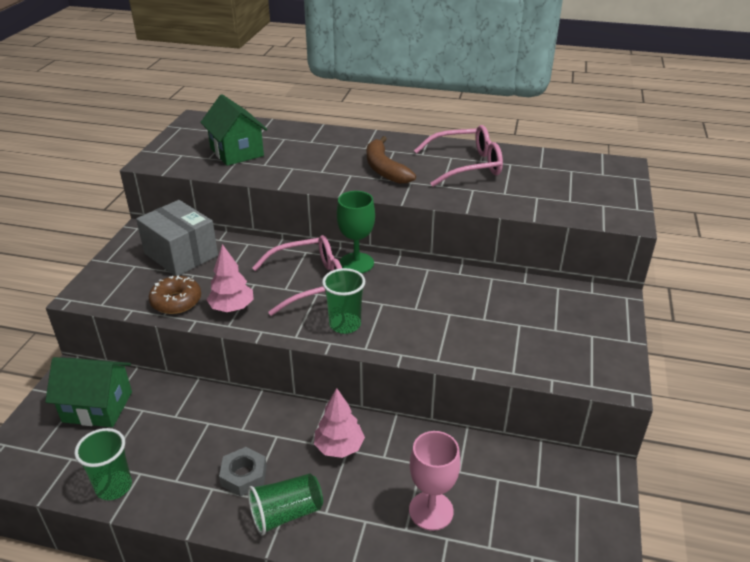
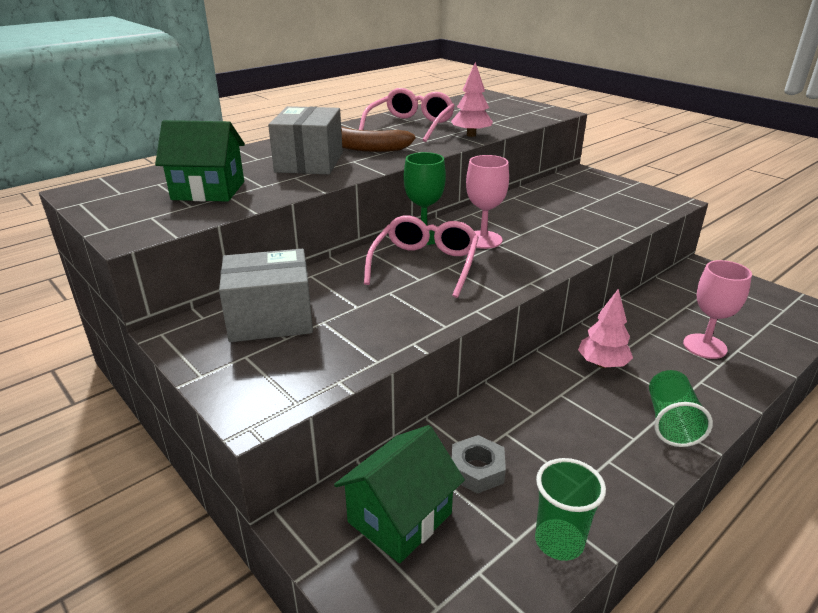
camera: 55 degrees left, 5 degrees down
brown donut [149,275,201,314] -> none
pink tree [207,244,254,312] -> pink tree moved to [451,62,493,137]
grey nut [219,447,267,497] -> grey nut moved to [452,435,506,494]
green cup [322,268,365,334] -> none
none -> grey box [268,106,343,174]
none -> pink goblet [466,155,509,249]

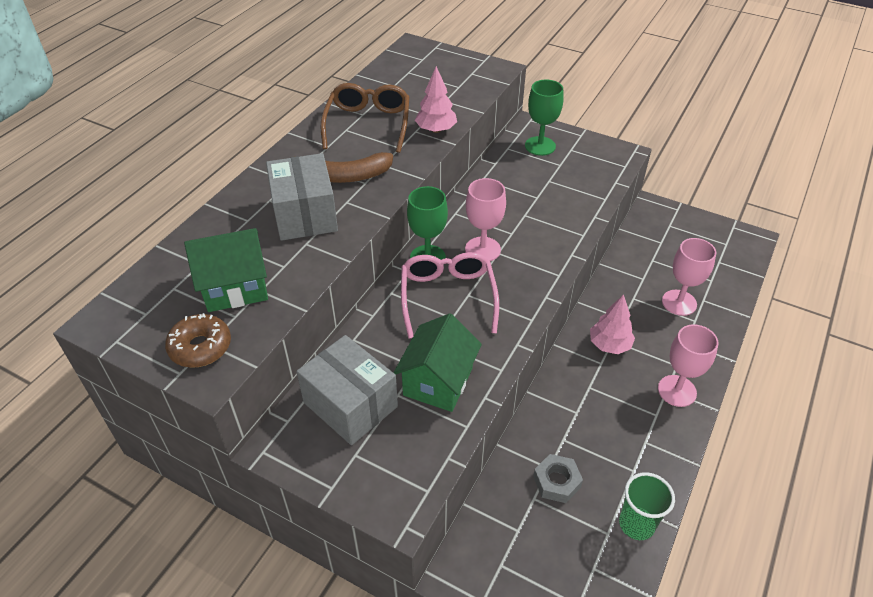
camera: 20 degrees left, 15 degrees up
grey box [219,249,313,342] -> grey box turned 75 degrees clockwise [296,335,398,445]
green house [334,425,465,563] -> green house moved to [393,313,482,412]
pink glasses [359,88,455,142] -> brown glasses [321,83,409,153]
green cup [649,370,713,447] -> pink goblet [658,324,719,407]
none -> brown donut [165,313,231,368]
none -> green goblet [525,80,563,156]

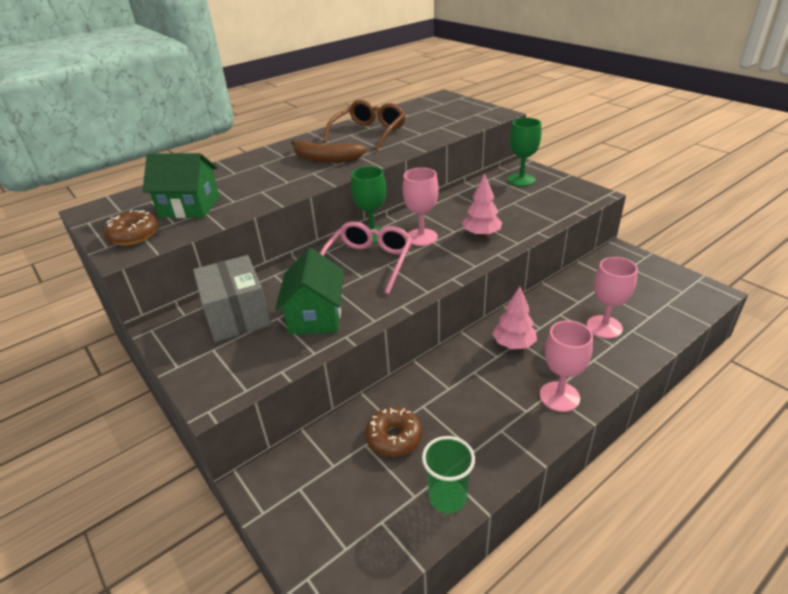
camera: 25 degrees right, 10 degrees down
grey box [266,153,338,241] -> none
green house [393,313,482,412] -> green house turned 45 degrees counterclockwise [275,248,344,334]
pink tree [415,66,457,133] -> pink tree moved to [462,173,502,237]
grey nut [533,454,583,503] -> brown donut [365,407,423,457]

